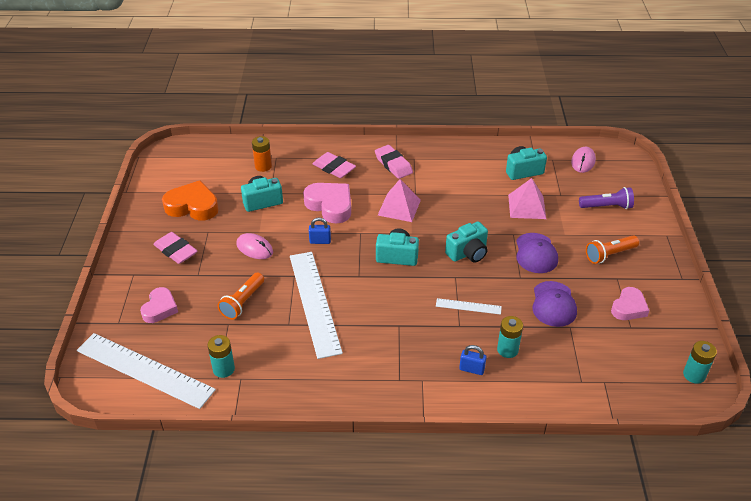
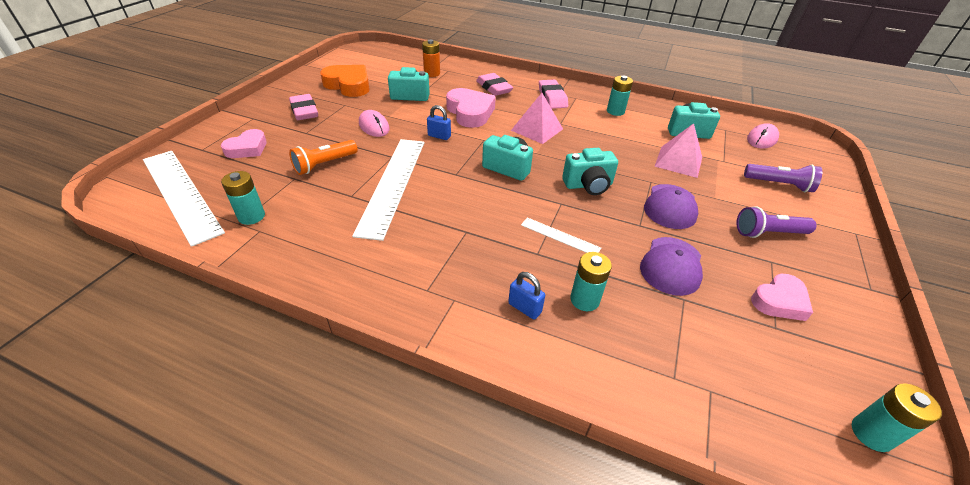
camera: 20 degrees right, 0 degrees up
orange flashlight [586,235,639,264] -> purple flashlight [736,206,817,238]
none -> turquoise battery [607,75,633,116]

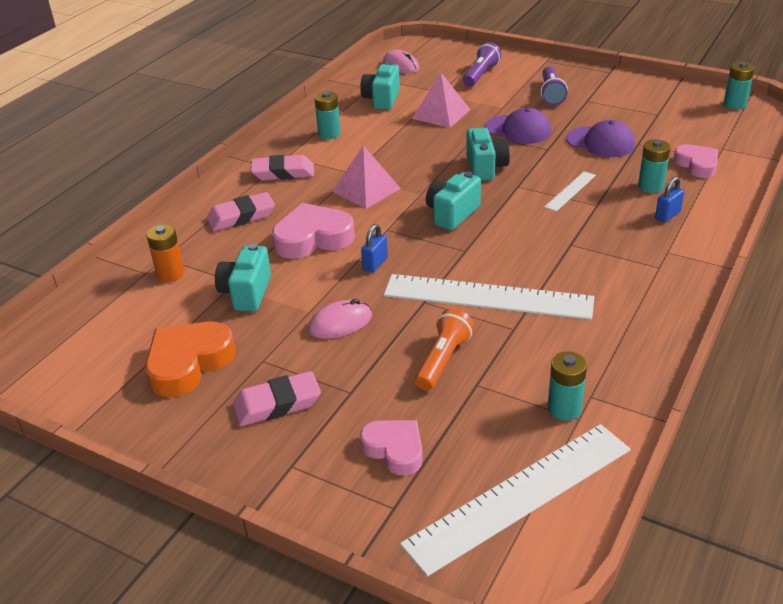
camera: 80 degrees left, 5 degrees down
orange flashlight [289,140,358,175] -> orange flashlight turned 120 degrees counterclockwise [415,308,474,391]
pink heart [751,274,813,321] -> pink heart moved to [673,144,718,178]

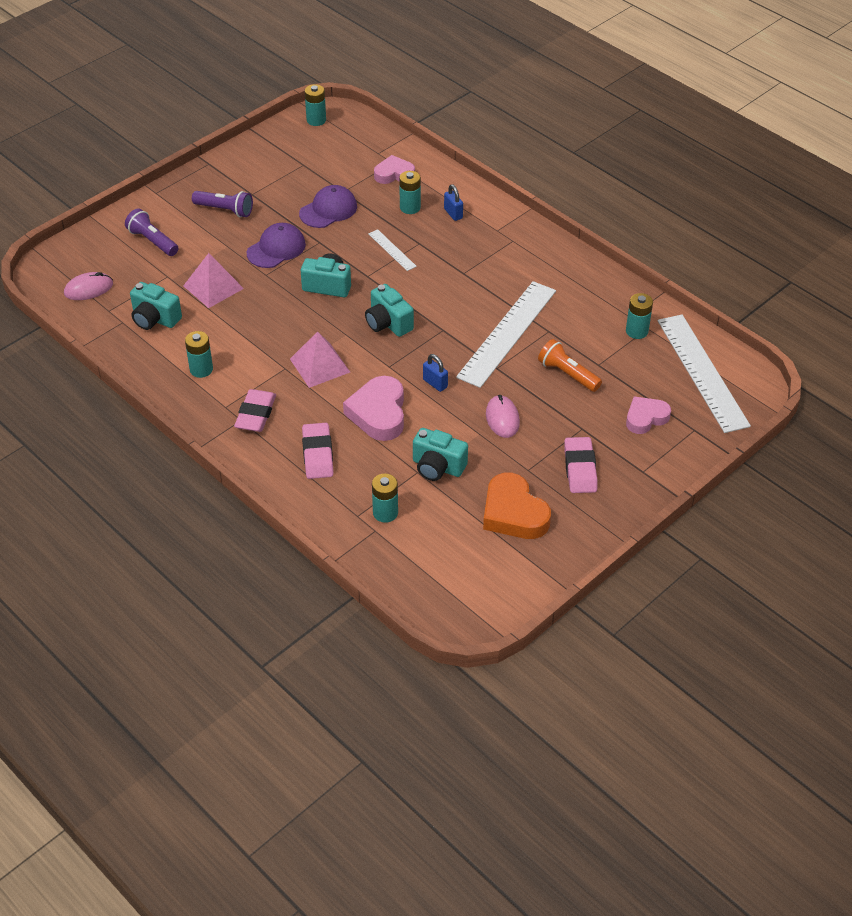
camera: 75 degrees left, 10 degrees up
orange battery [146,224,184,282] -> turquoise battery [372,474,398,523]

